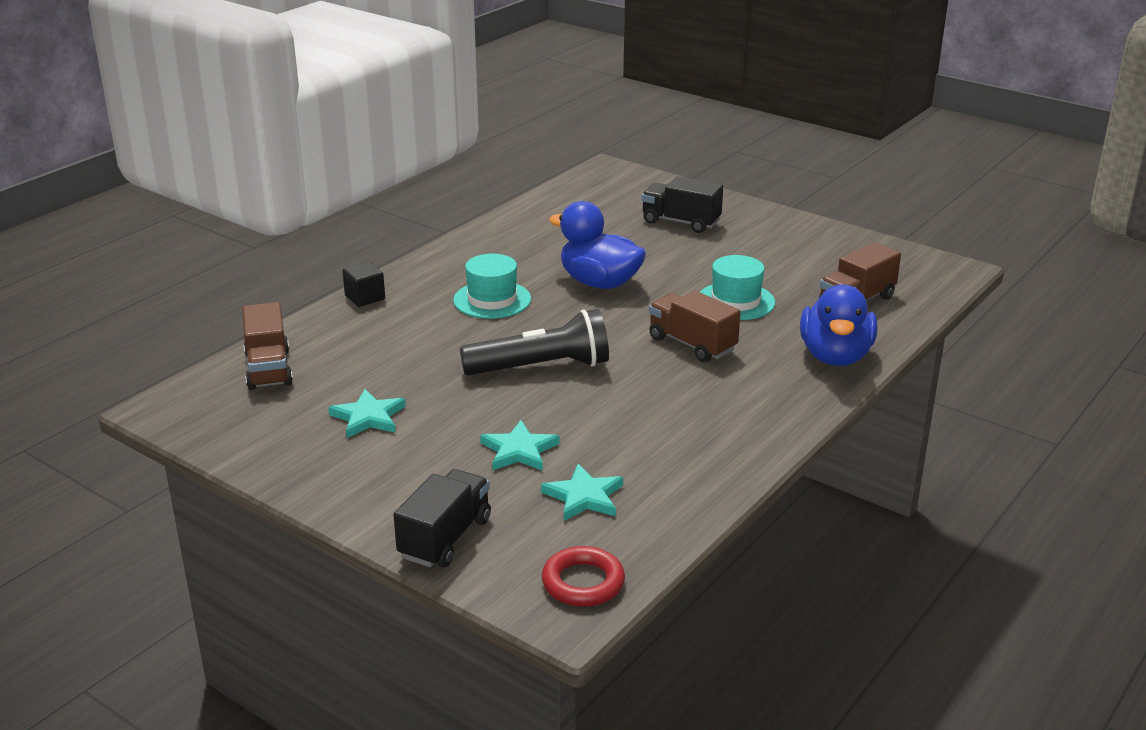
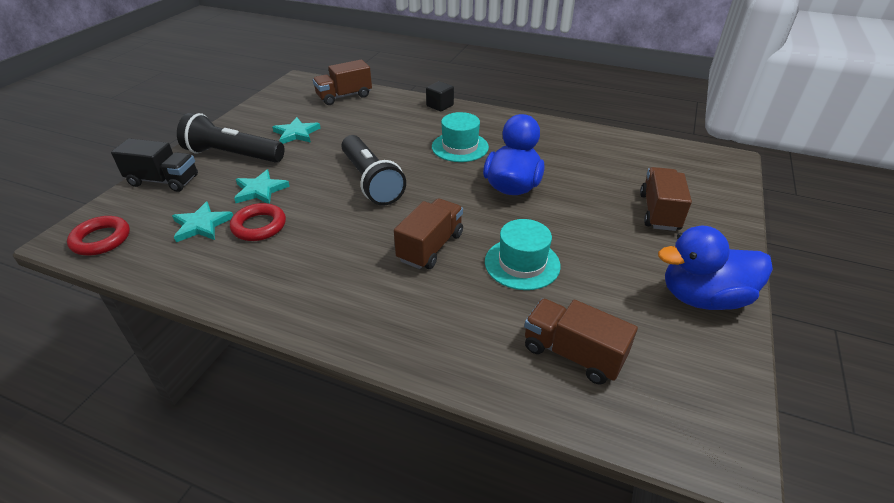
camera: 75 degrees right, 10 degrees up
black truck [642,176,723,233] -> brown truck [640,167,692,231]
blue duck [800,285,877,366] -> blue duck moved to [658,226,773,310]
none -> black flashlight [177,113,284,163]
none -> red ring [230,203,286,241]

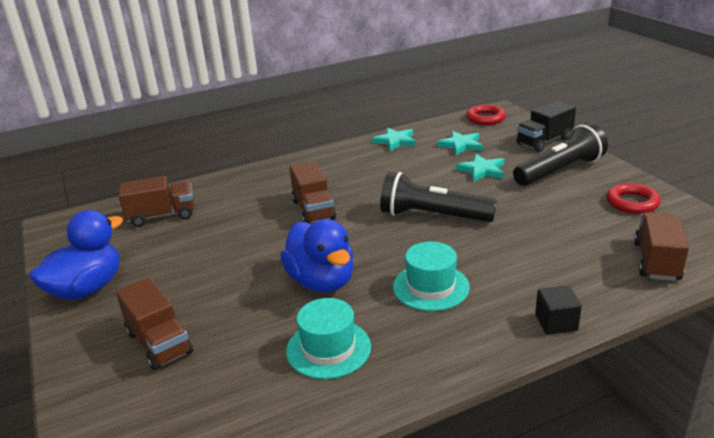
camera: 135 degrees right, 10 degrees down
red ring [230,203,286,241] -> red ring moved to [606,183,661,214]
turquoise star [272,117,321,144] -> turquoise star moved to [372,127,416,151]
turquoise hat [485,219,561,290] -> turquoise hat moved to [286,298,371,379]

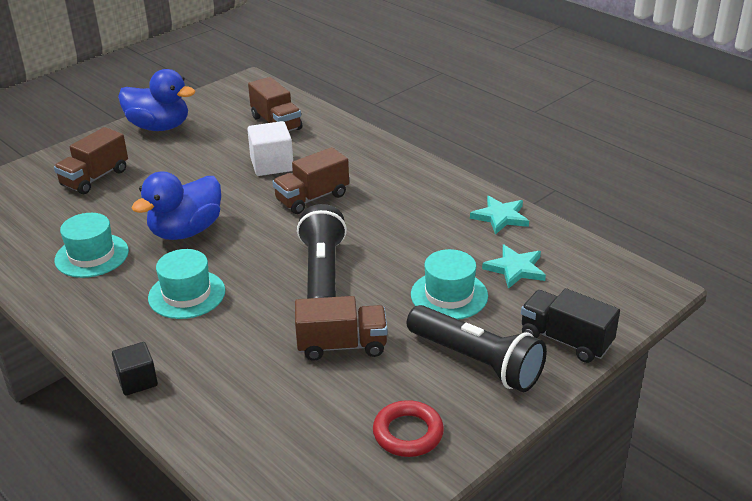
camera: 70 degrees right, 5 degrees up
turquoise star [456,154,504,182] -> turquoise hat [411,249,488,320]
red ring [466,105,506,125] -> none
brown truck [634,212,689,281] -> brown truck moved to [295,296,388,361]
none -> white cube [247,121,293,176]

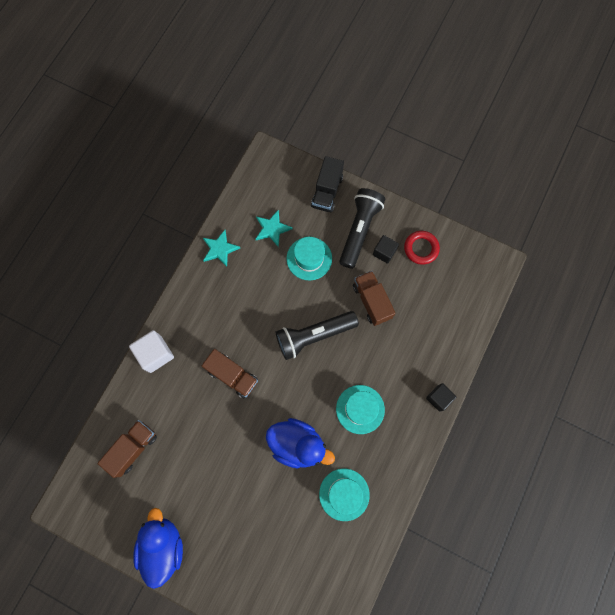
camera: 110 degrees left, 40 degrees up
brown truck [54,127,128,194] -> none
white cube [247,121,293,176] -> white cube moved to [129,330,174,373]
none -> black cube [373,235,399,264]

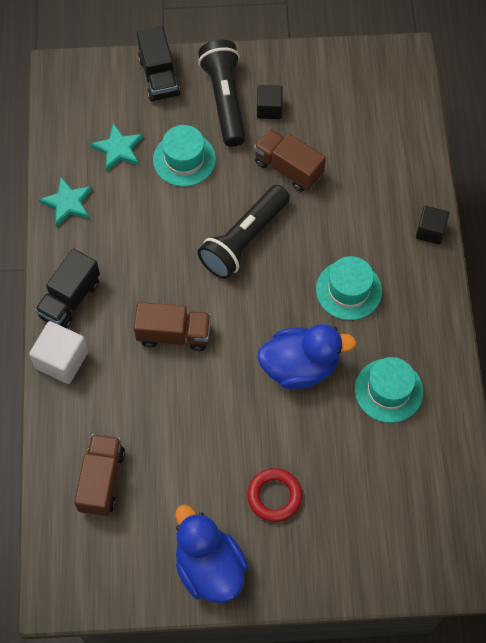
camera: 30 degrees left, 10 degrees down
red ring [404,231,440,265] -> red ring moved to [247,468,302,522]
none -> black truck [35,248,100,329]

